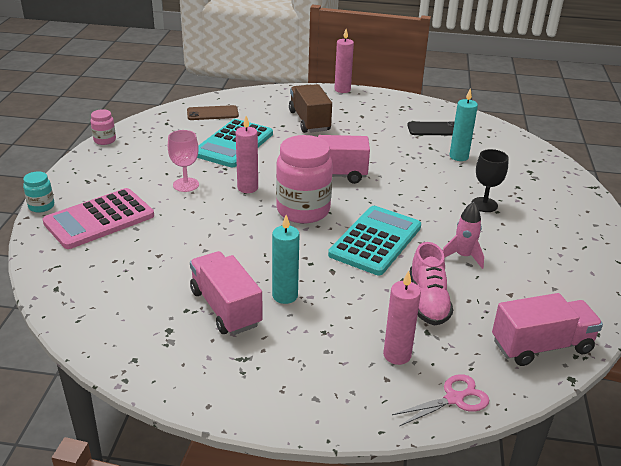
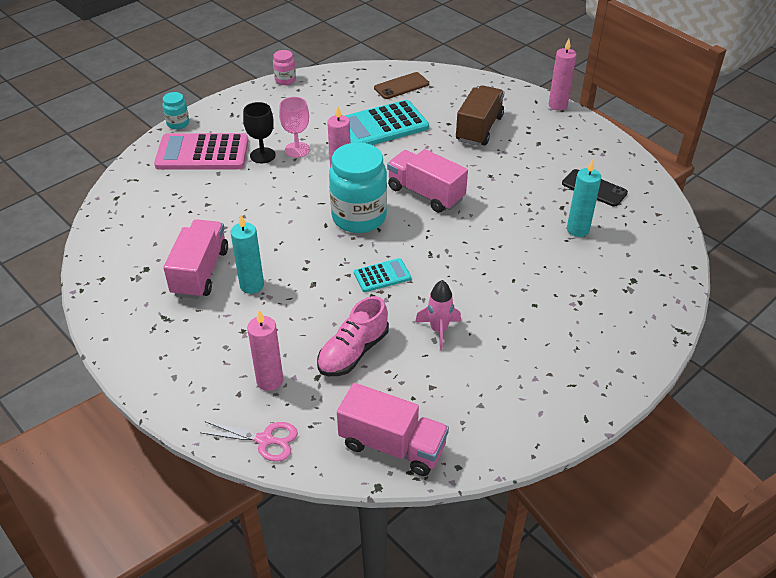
camera: 40 degrees right, 10 degrees up
brown phone [187,105,239,120] -> brown phone turned 60 degrees counterclockwise [374,72,429,99]
pink jar [276,135,333,223] -> turquoise jar [329,142,387,233]
turquoise calculator [328,206,421,275] -> turquoise calculator [354,258,411,292], size x0.51
black goblet [471,149,509,212] -> black goblet moved to [243,102,276,163]

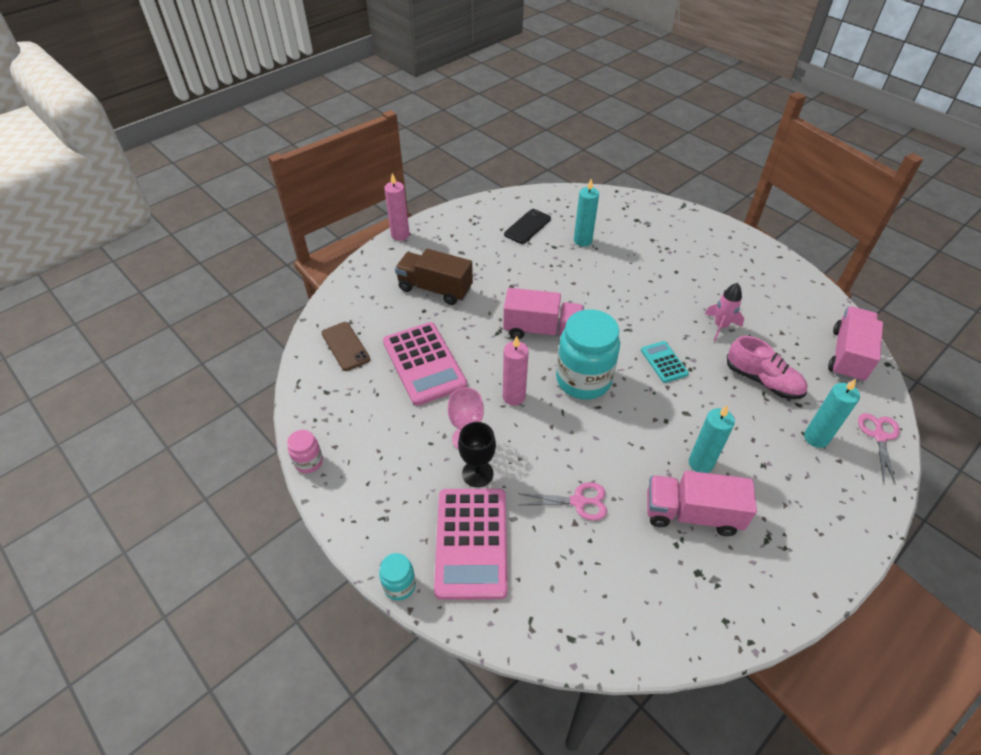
camera: 90 degrees left, 5 degrees up
pink candle [247,310,283,391] -> turquoise candle [804,379,860,448]
turquoise calculator [345,100,429,145] -> pink calculator [383,322,467,406]
pink truck [387,149,468,213] -> pink truck turned 120 degrees counterclockwise [503,288,584,339]
none -> pink scissors [518,482,607,521]

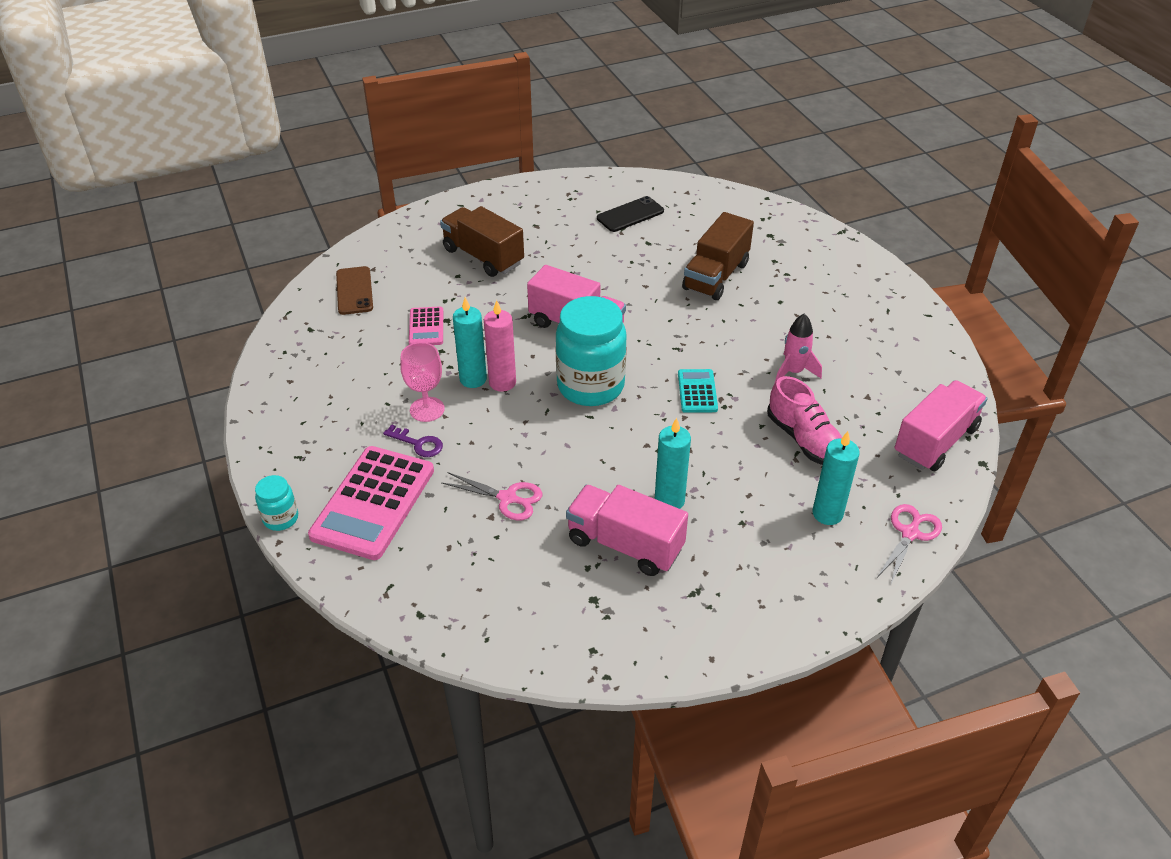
camera: 20 degrees right, 5 degrees down
pink jar [287,430,323,473] -> none
pink calculator [383,322,467,406] -> pink calculator [409,306,443,345], size x0.51
pink candle [384,173,410,241] -> none
black goblet [458,422,496,487] -> purple key [383,425,443,457]
turquoise candle [574,179,599,247] -> turquoise candle moved to [453,297,487,388]
none -> brown truck [682,212,754,300]

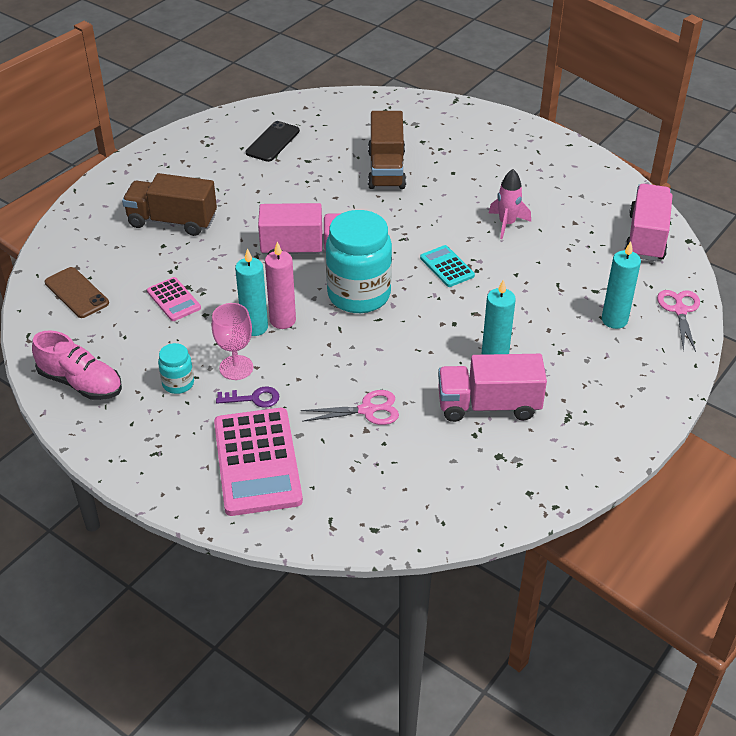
camera: 30 degrees left, 0 degrees up
turquoise jar [255,475,298,531] -> turquoise jar moved to [158,343,194,394]
pink shoe [767,376,842,465] -> pink shoe moved to [32,330,122,400]

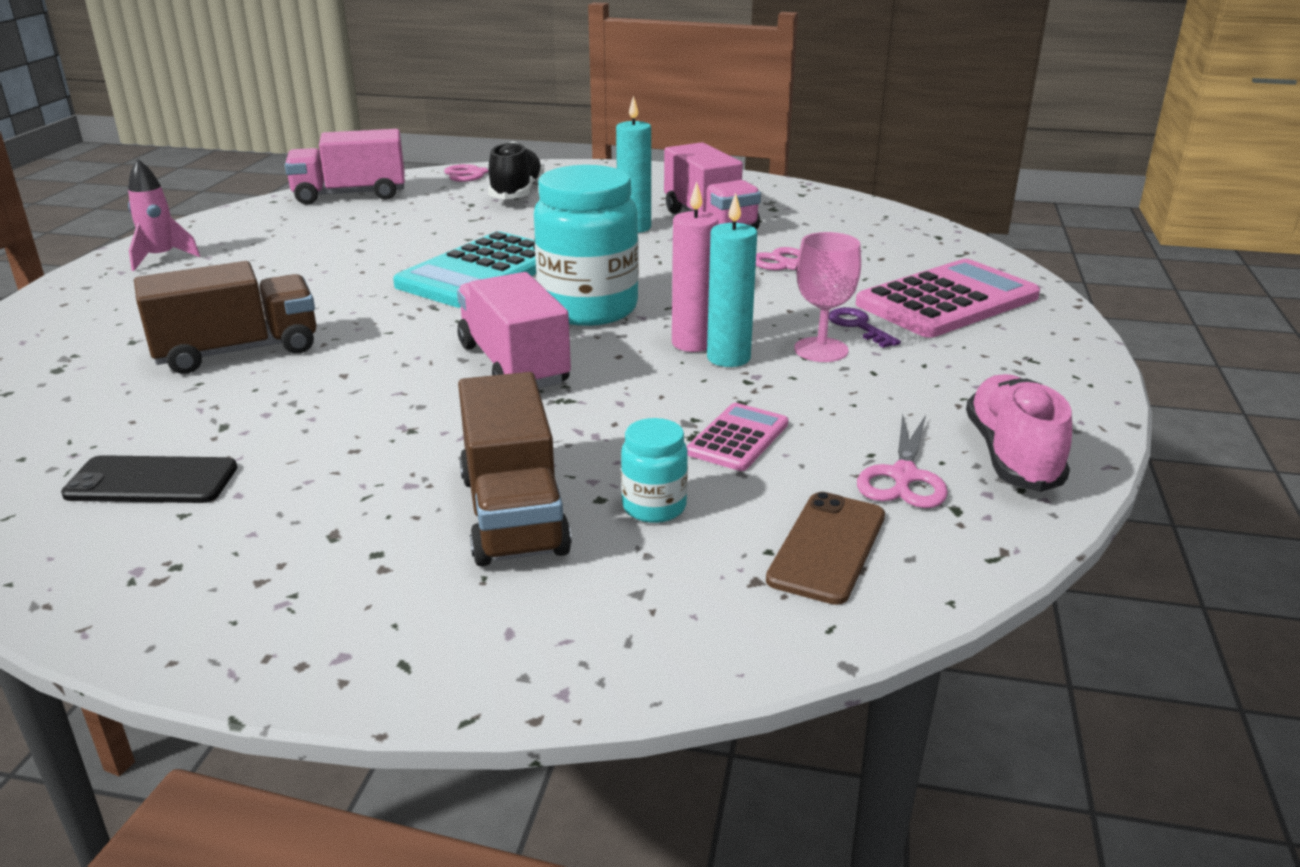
camera: 115 degrees left, 15 degrees down
turquoise jar [158,343,194,394] -> turquoise jar moved to [621,418,688,523]
turquoise calculator [420,245,475,287] -> turquoise calculator [393,231,536,308], size x1.97
pink rocket [489,169,531,239] -> pink rocket moved to [128,159,200,271]
turquoise candle [602,241,641,329] -> black shoe [488,141,544,199]
none -> pink scissors [857,414,948,508]

